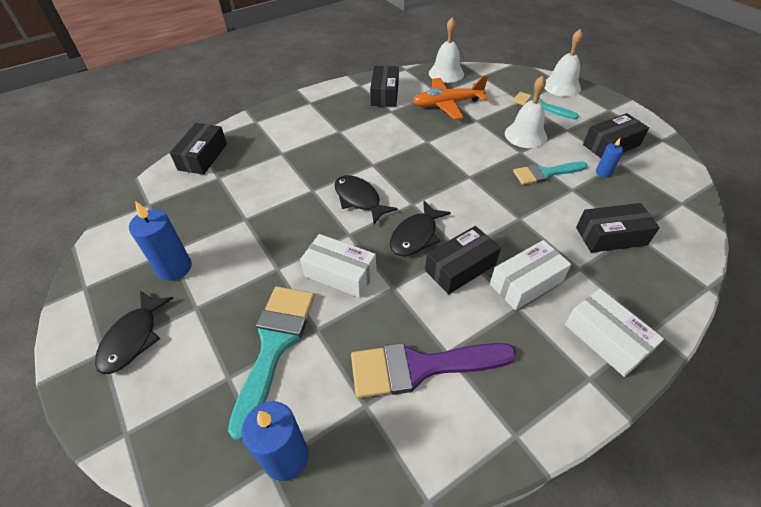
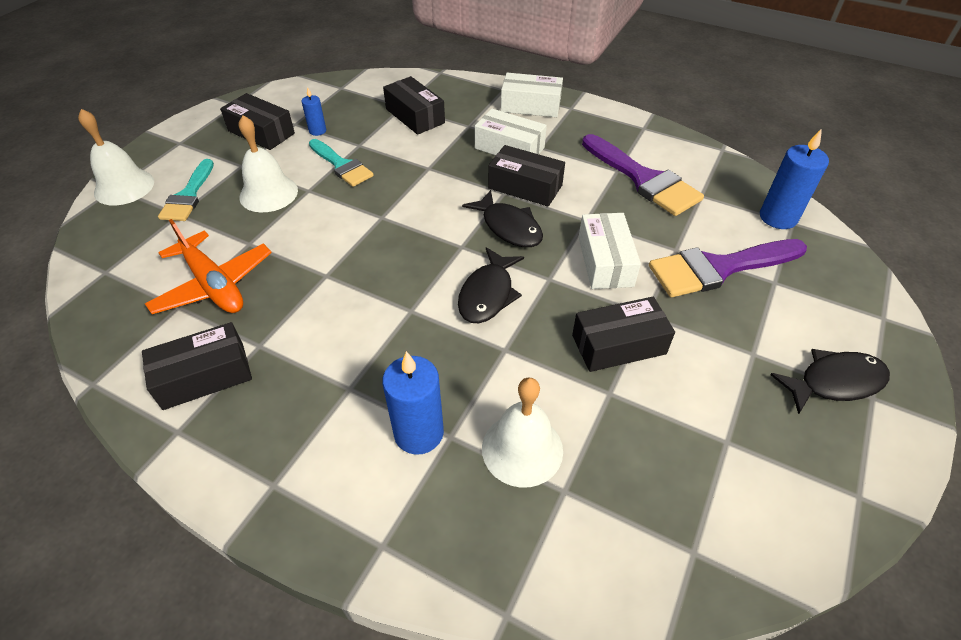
camera: 120 degrees left, 0 degrees up
blue candle [129,201,192,281] -> blue candle moved to [382,351,444,455]
black box [170,123,227,175] -> black box moved to [572,297,675,372]
turquoise brush [228,286,315,441] -> purple brush [649,239,807,297]
black fish [390,200,451,256] -> black fish turned 45 degrees clockwise [462,190,543,247]
white bell [429,17,464,83] -> white bell moved to [482,378,563,488]
white box [565,289,664,377] -> white box turned 75 degrees clockwise [501,73,563,117]

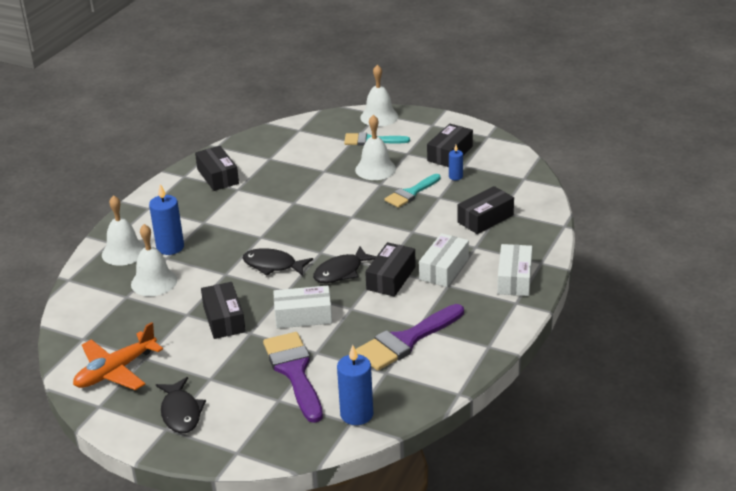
camera: 90 degrees right, 15 degrees down
orange plane [145,219,272,314] -> orange plane moved to [73,322,163,390]
none -> white bell [102,195,145,266]

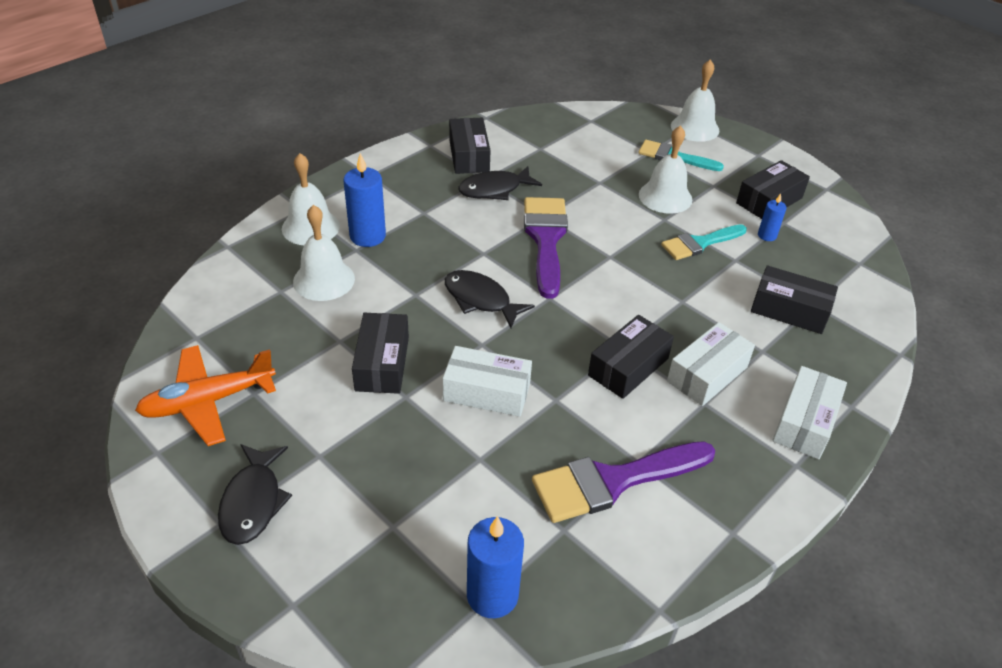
camera: 15 degrees right, 10 degrees up
purple brush [263,332,323,423] -> purple brush moved to [524,197,568,299]
black fish [313,246,376,283] -> black fish moved to [458,166,542,200]
black box [457,186,514,234] -> black box turned 45 degrees clockwise [751,265,838,334]

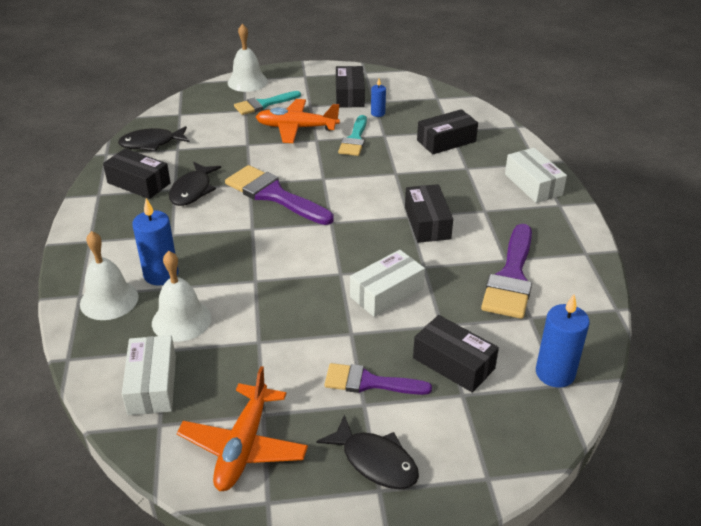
camera: 50 degrees left, 5 degrees down
black box [352,313,409,394] -> black box moved to [413,315,499,393]
black fish [445,270,535,328] -> black fish moved to [118,126,190,152]
white bell [639,125,692,214] -> orange plane [256,99,340,143]
white box [667,322,755,406] -> white box moved to [122,335,176,415]
none -> purple brush [324,363,432,395]

